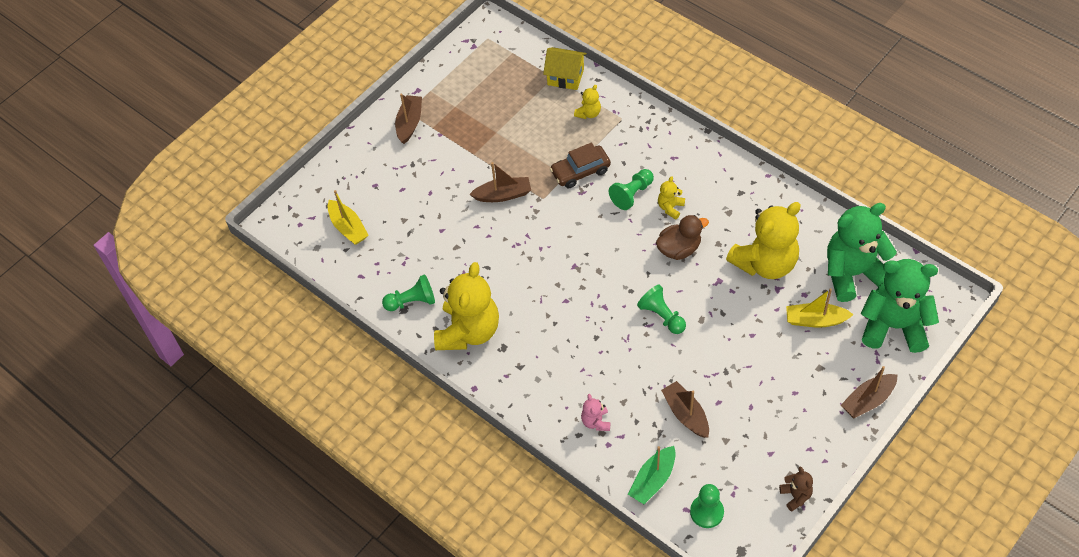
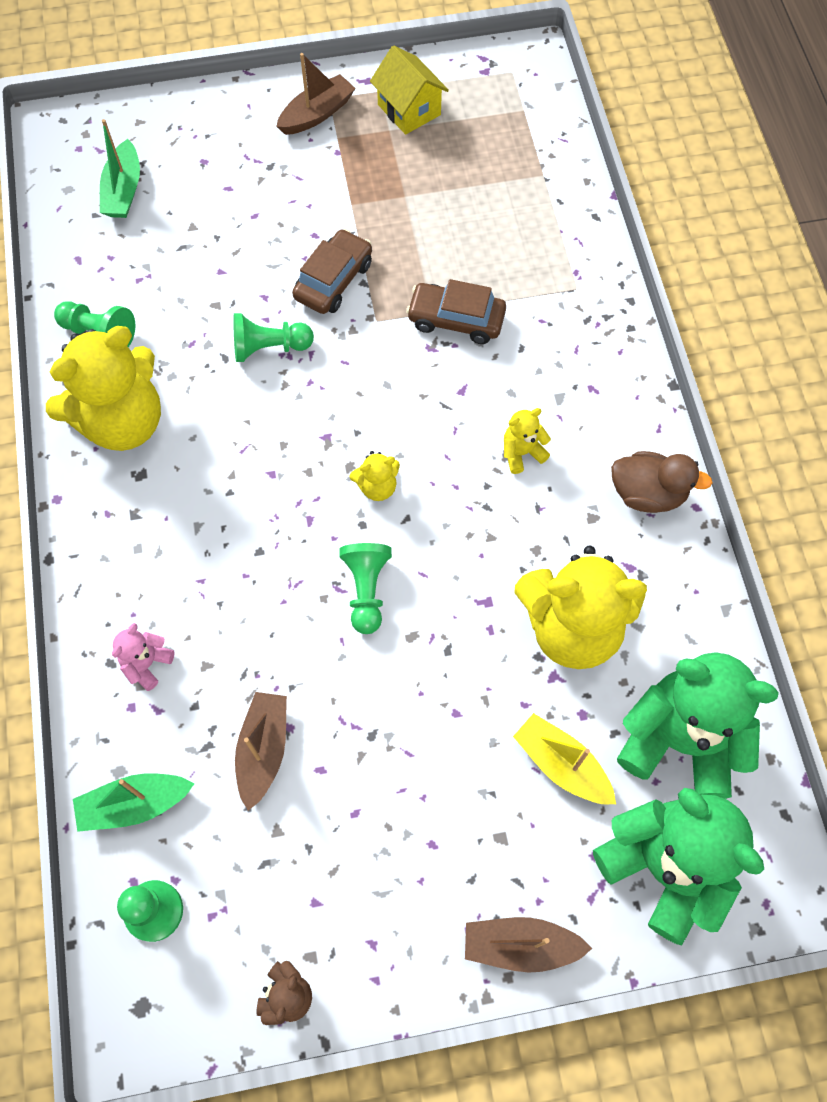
camera: 35 degrees right, 10 degrees up
yellow boat [328,190,369,245] -> green boat [100,119,140,218]
brown boat [469,162,531,202] -> brown car [292,229,372,314]
yellow house [543,47,587,90] -> yellow house moved to [370,45,449,135]
yellow teddy bear [574,85,601,119] -> yellow teddy bear moved to [350,451,400,501]
green pawn [609,169,654,210] -> green pawn moved to [233,313,314,362]
brown duck [656,215,709,260] -> brown duck moved to [611,451,713,513]

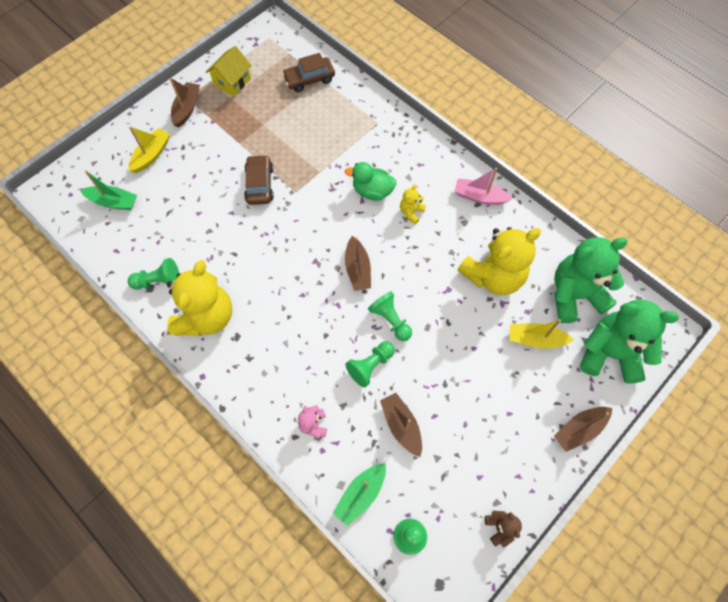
camera: 35 degrees left, 0 degrees up
green boat [100,119,140,218] -> green boat turned 45 degrees counterclockwise [80,170,137,210]
green pawn [233,313,314,362] -> green pawn moved to [345,341,395,387]
yellow teddy bear [350,451,400,501] -> brown boat [345,236,371,291]
yellow house [370,45,449,135] -> yellow house turned 75 degrees counterclockwise [206,46,252,97]
brown car [406,279,506,344] -> brown car moved to [282,53,335,92]
brown duck [611,451,713,513] -> pink boat [454,168,513,205]
none -> yellow boat [129,126,170,173]
none -> green duck [345,162,397,201]

